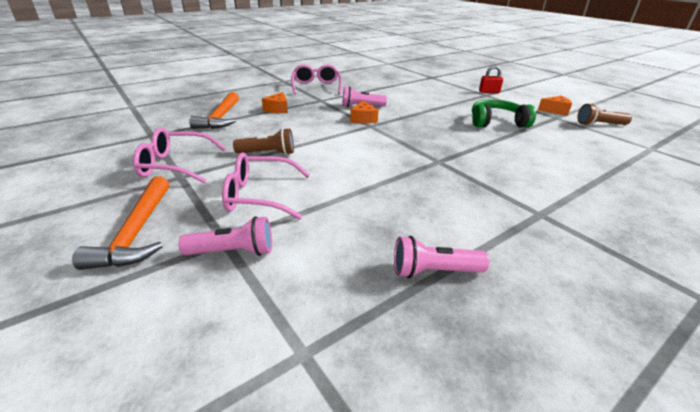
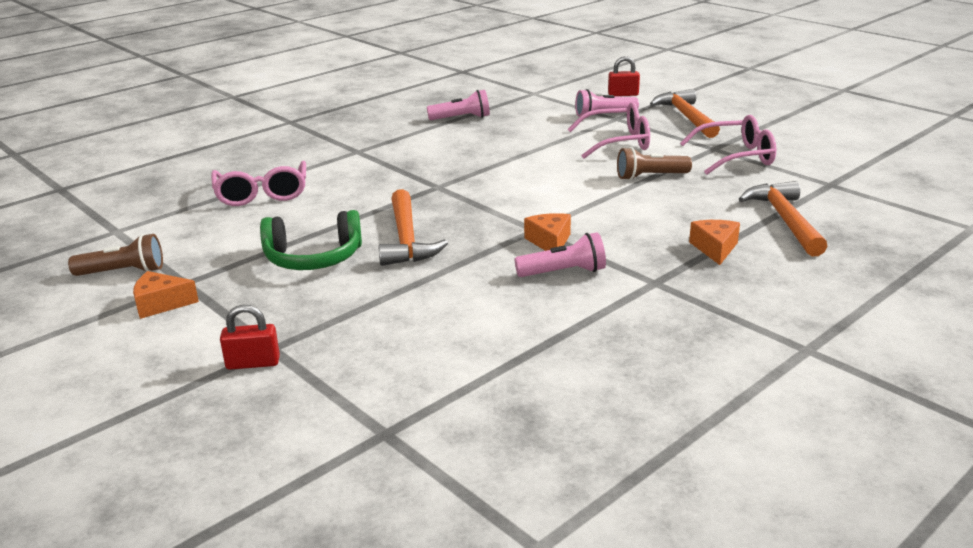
camera: 175 degrees right, 5 degrees down
pink glasses [291,64,342,95] -> pink glasses moved to [211,161,306,206]
none -> orange hammer [378,189,448,266]
none -> red padlock [608,56,640,96]

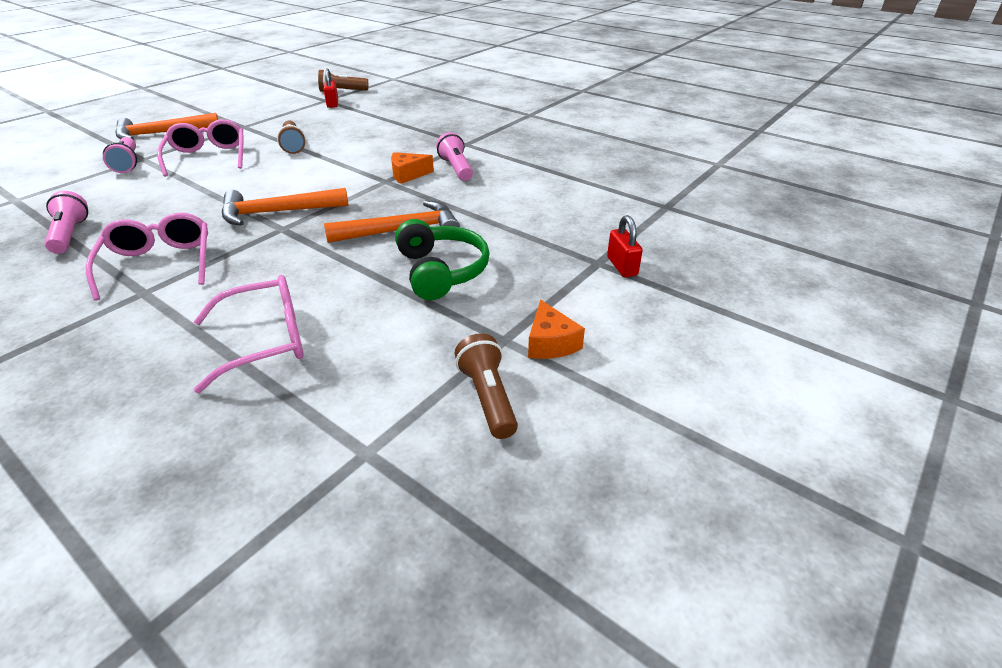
camera: 100 degrees left, 10 degrees up
red padlock [608,56,640,96] -> red padlock moved to [324,68,338,108]
pink glasses [680,115,776,175] -> pink glasses moved to [86,213,208,301]
orange cheese [689,220,740,265] -> none
orange hammer [739,181,828,256] -> orange hammer moved to [222,188,349,226]
none -> brown flashlight [318,70,368,92]

